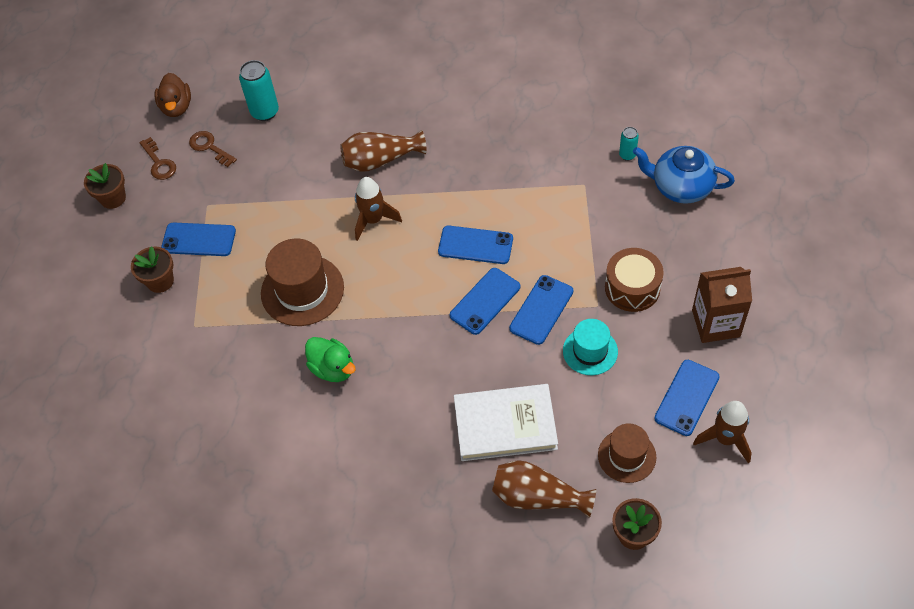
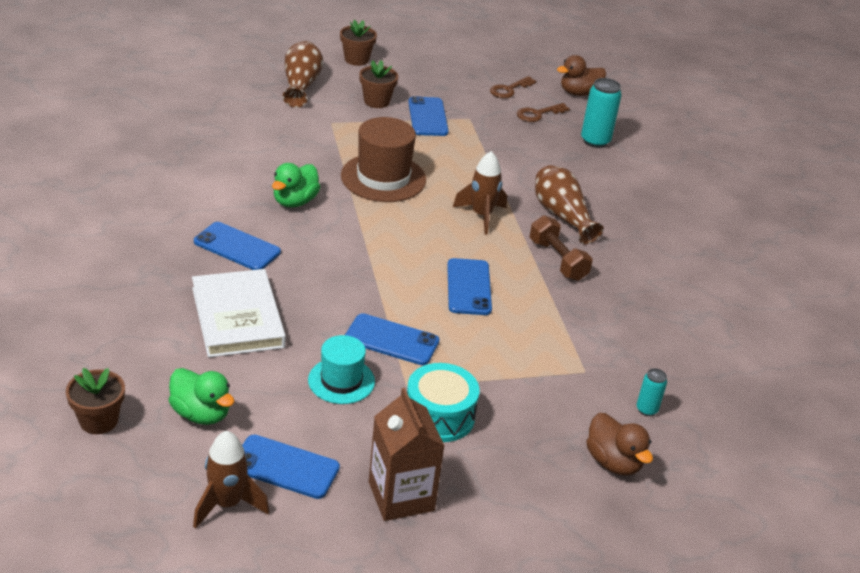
camera: 70 degrees right, 20 degrees down
brown flower pot [84,163,126,209] -> brown flower pot moved to [340,20,377,66]
brown key [189,131,237,167] -> brown key turned 150 degrees counterclockwise [517,103,570,122]
blue phone [450,268,520,335] -> blue phone moved to [194,222,281,270]
brown vase [492,460,596,518] -> brown vase moved to [283,41,323,108]
brown hat [598,423,656,483] -> green duck [169,368,234,425]
brown drum [605,248,664,312] -> turquoise drum [407,363,480,442]
blue teapot [633,146,735,204] -> brown duck [586,413,653,476]
none -> brown dumbbell [529,215,593,281]

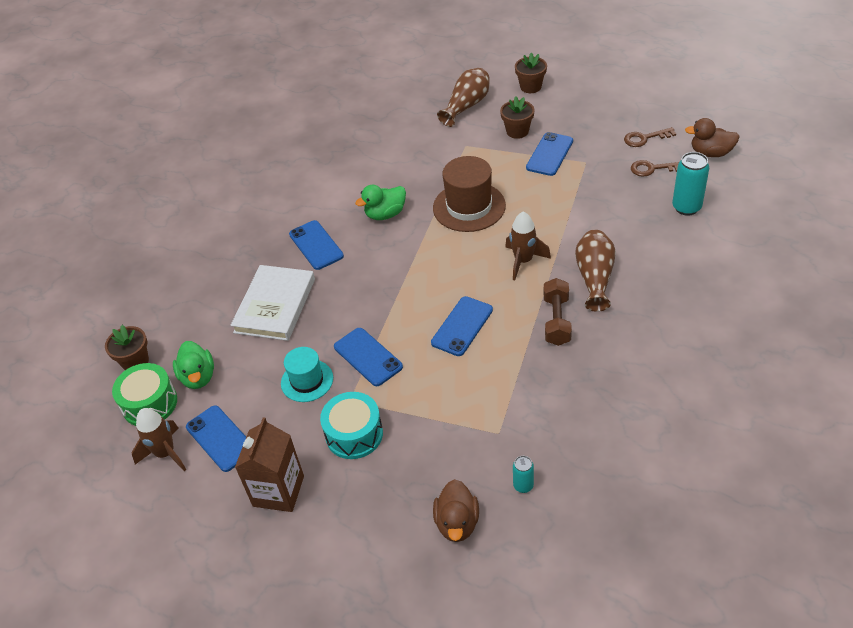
camera: 40 degrees right, 10 degrees up
none -> green drum [112,363,177,426]

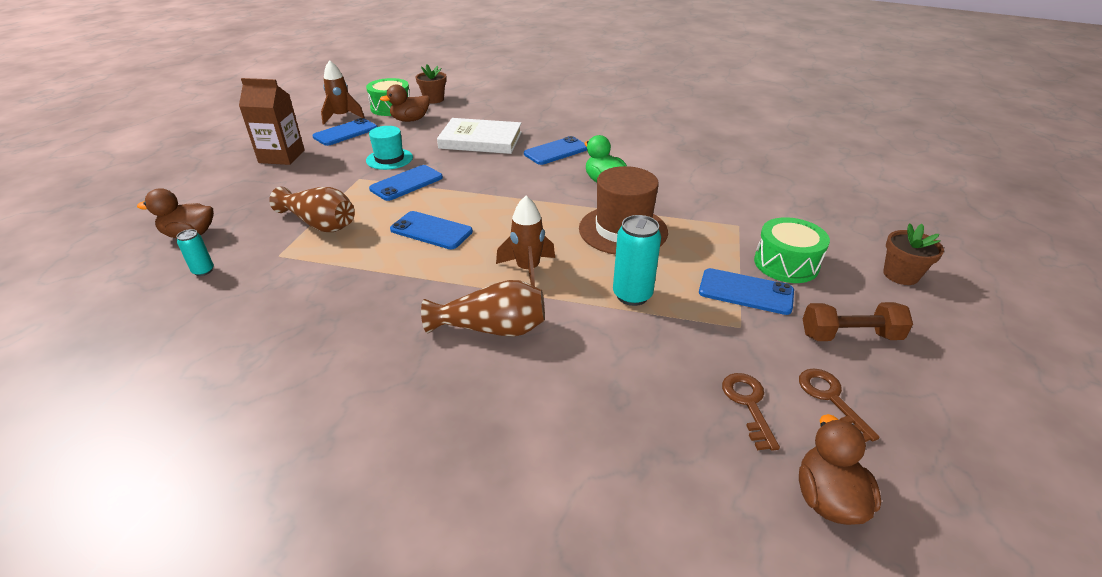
camera: 80 degrees right, 10 degrees down
green duck [173,341,214,389] -> brown duck [380,84,430,122]
turquoise drum [320,392,383,459] -> none
brown vase [437,68,490,127] -> brown vase moved to [269,187,355,232]
brown flower pot [500,96,534,139] -> green drum [754,217,830,283]
brown dumbbell [544,278,572,346] -> brown dumbbell moved to [803,302,913,341]
turquoise can [672,152,709,216] -> turquoise can moved to [613,215,661,306]

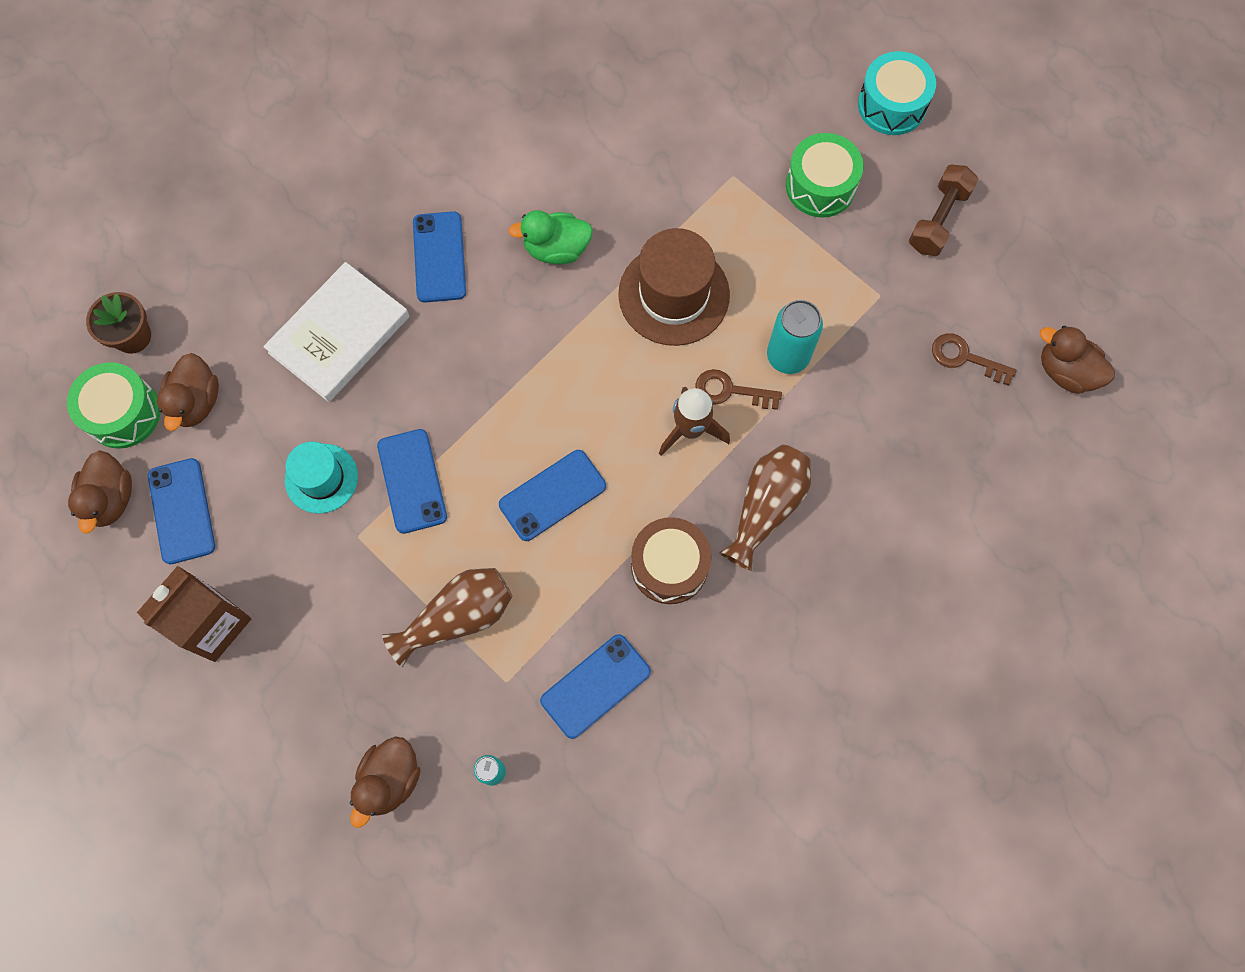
camera: 60 degrees left, 35 degrees up
brown rocket [321,60,365,125] -> brown duck [68,450,132,534]
blue phone [699,268,794,315] -> blue phone moved to [540,634,651,739]
brown key [799,369,880,442] -> brown key moved to [695,369,782,410]
brown flower pot [883,223,944,285] -> turquoise drum [858,51,936,135]
none -> brown drum [631,517,712,604]

